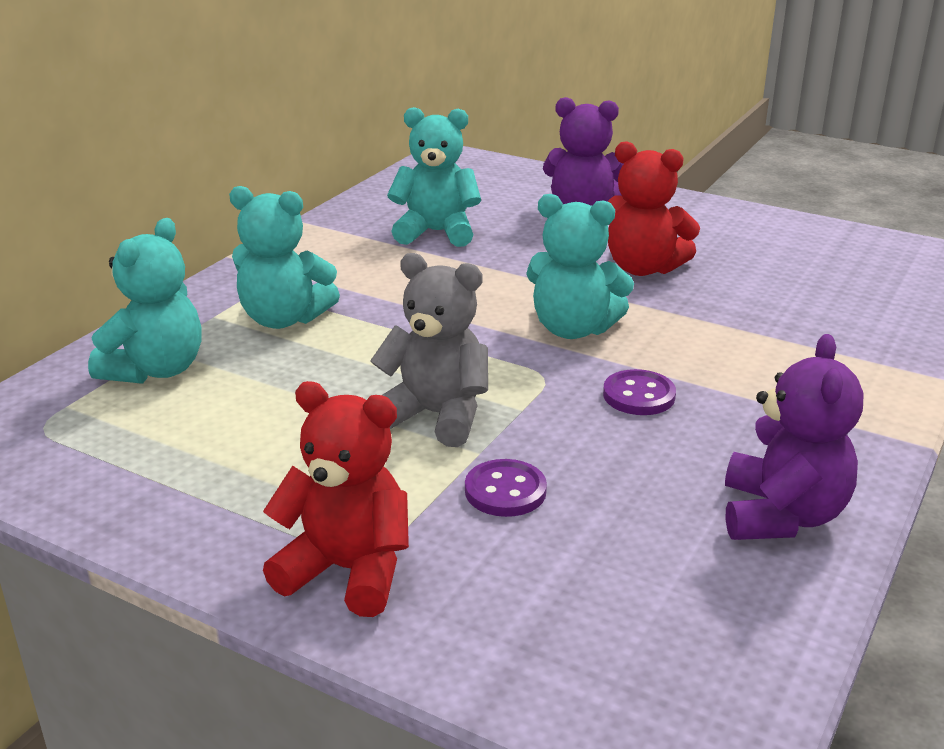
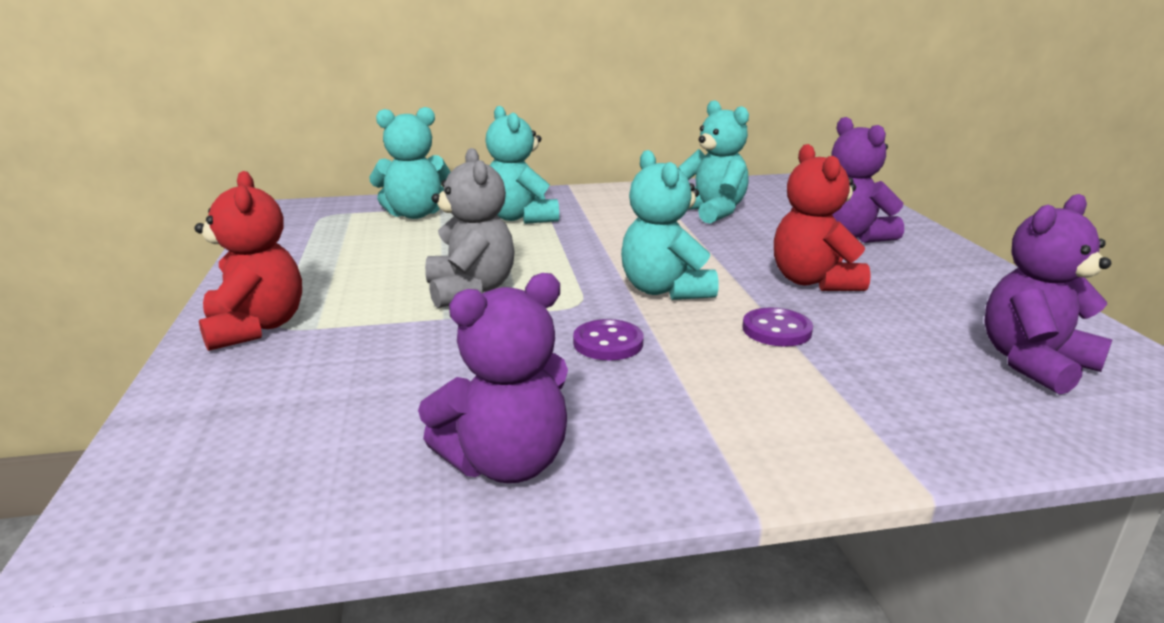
camera: 50 degrees right, 5 degrees down
purple button [465,459,547,517] -> purple button moved to [742,307,813,347]
none -> purple teddy bear [984,194,1112,395]

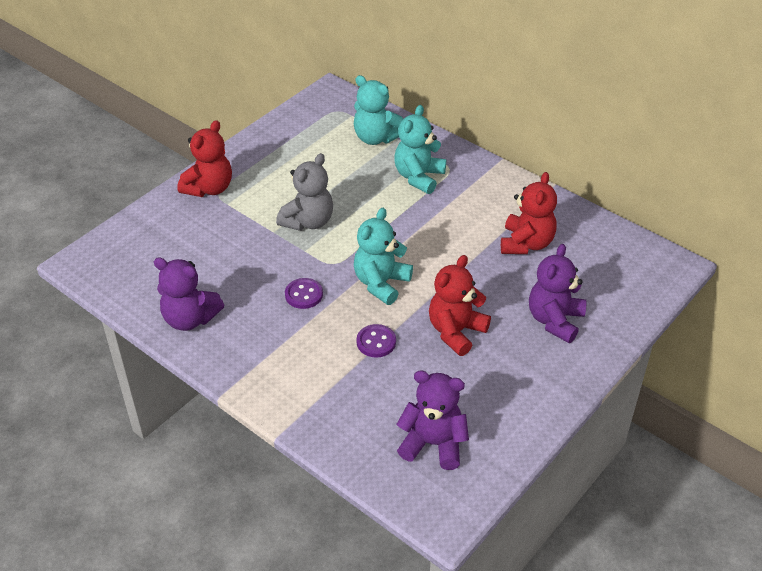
camera: 50 degrees right, 20 degrees up
turquoise teddy bear [678,100,749,224] -> red teddy bear [501,172,557,254]

